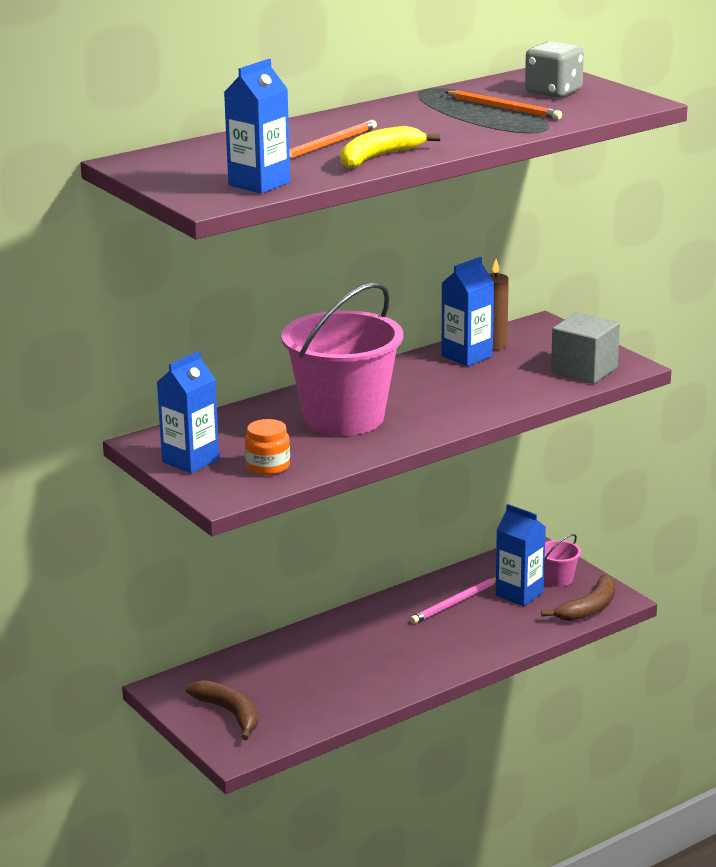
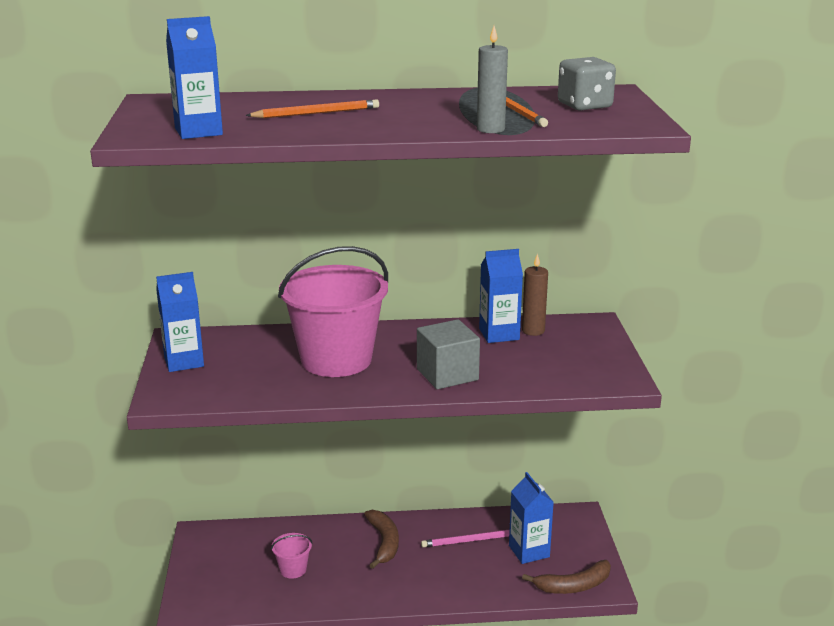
camera: 30 degrees right, 0 degrees up
brown banana [186,680,258,740] -> brown banana moved to [364,510,399,569]
orange jar [245,419,290,475] -> none
yellow banana [340,126,440,168] -> none
pink bucket [544,534,581,587] -> pink bucket moved to [271,533,313,578]
grey cube [551,312,620,384] -> grey cube moved to [417,319,480,389]
none -> grey candle [477,26,508,133]

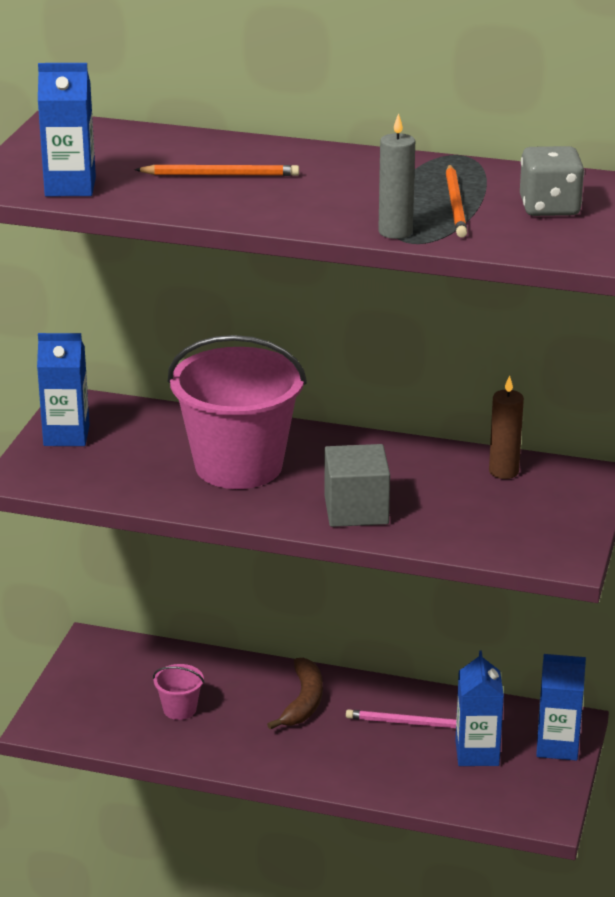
camera: 20 degrees right, 5 degrees up
blue carton [479,249,523,343] -> blue carton moved to [536,654,586,761]
brown banana [522,560,611,594] -> none

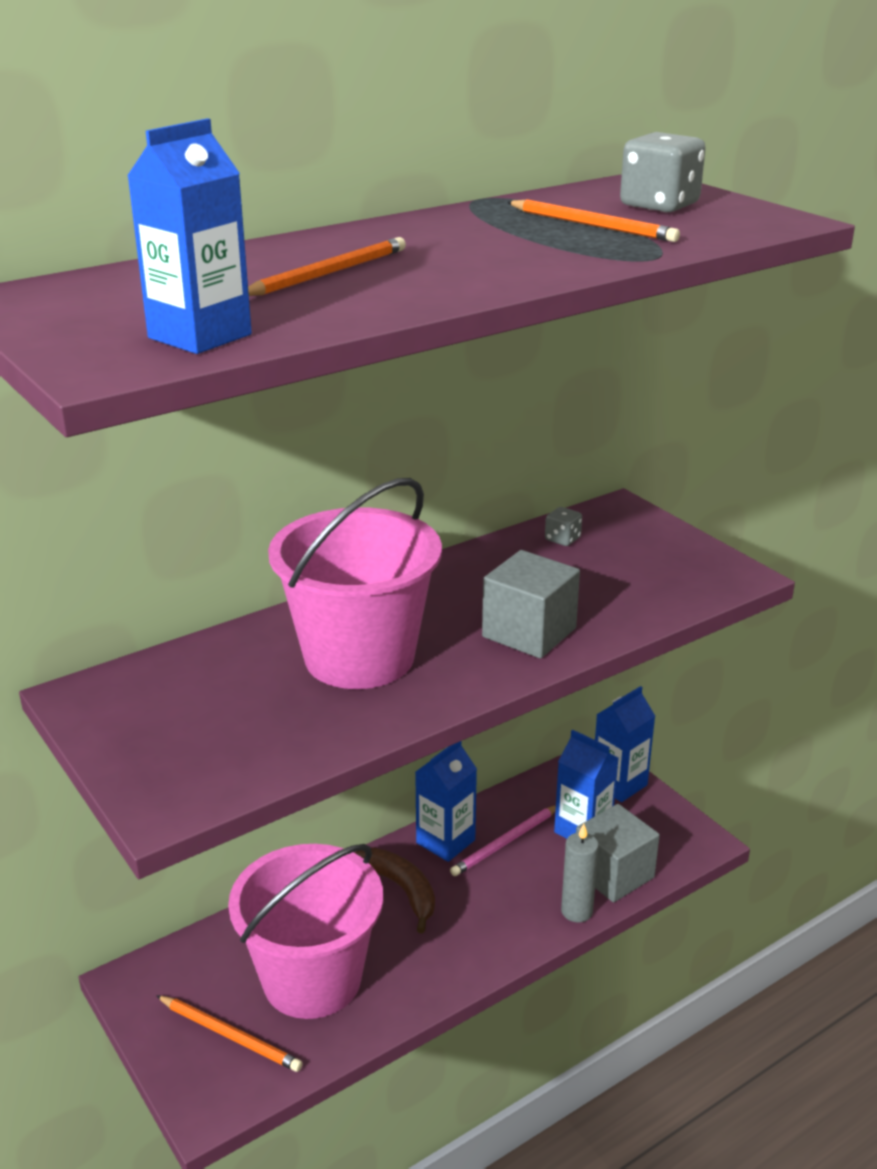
camera: 50 degrees left, 0 degrees up
blue carton [37,333,90,446] -> blue carton moved to [415,741,477,862]
pink bucket [153,664,204,720] -> pink bucket [228,844,383,1019], size x2.44
grey candle [378,113,415,239] -> grey candle moved to [561,823,599,922]
brown candle [489,375,524,479] -> grey dice [545,507,582,546]
none -> orange pencil [156,995,303,1072]
none -> grey cube [576,804,660,902]

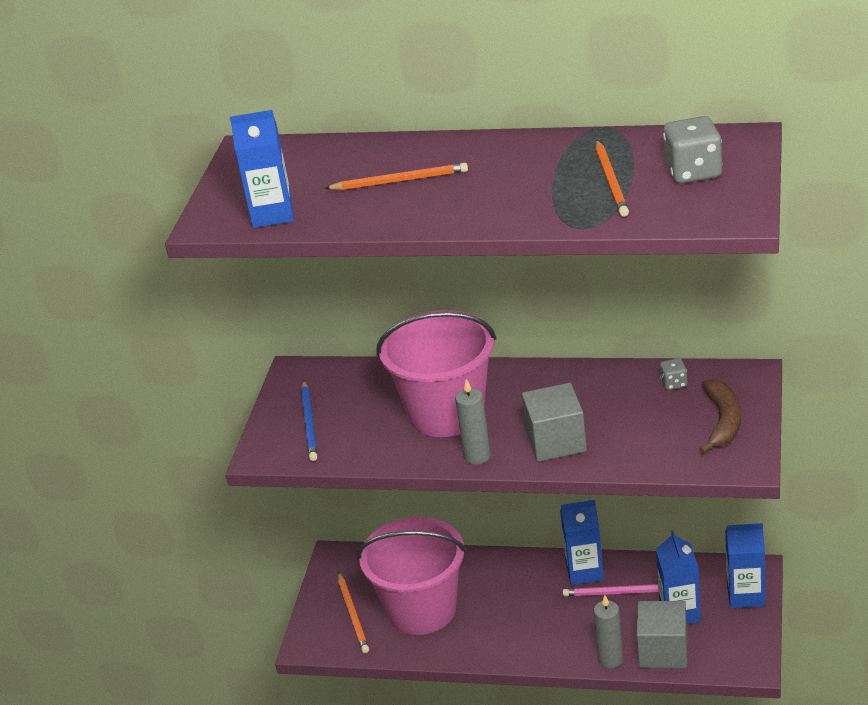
camera: 50 degrees right, 5 degrees up
brown banana [354,848,435,933] -> brown banana moved to [699,379,741,453]
none -> blue pencil [301,380,317,461]
none -> grey candle [455,379,491,465]

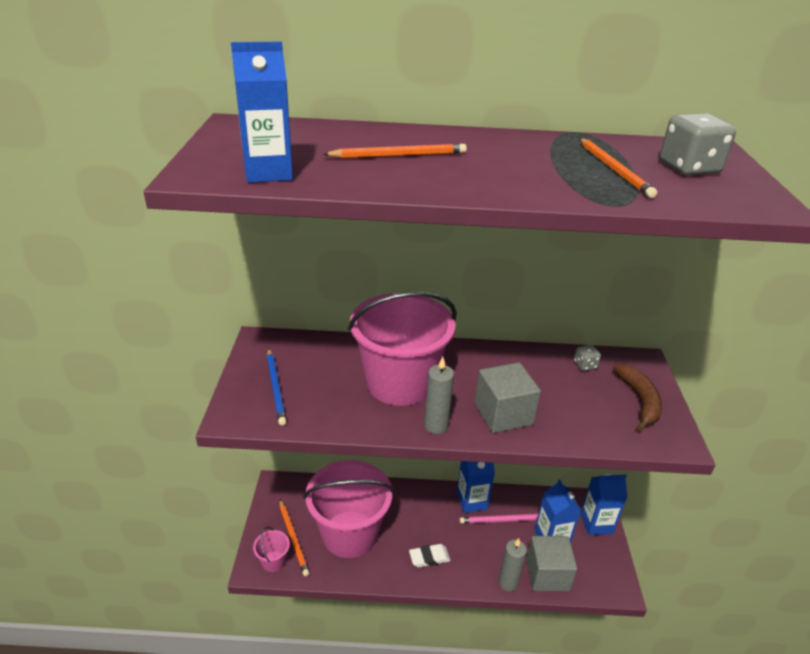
camera: 15 degrees left, 0 degrees up
none -> pink bucket [253,527,290,572]
none -> white eraser [409,544,451,568]

